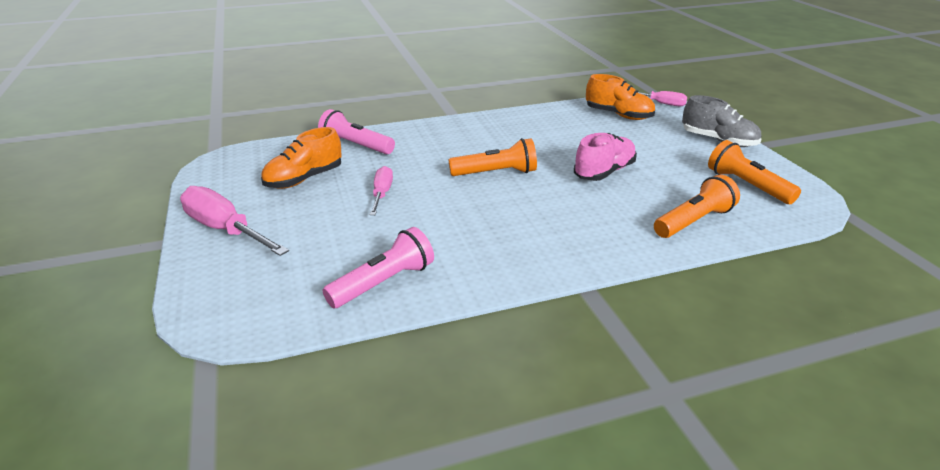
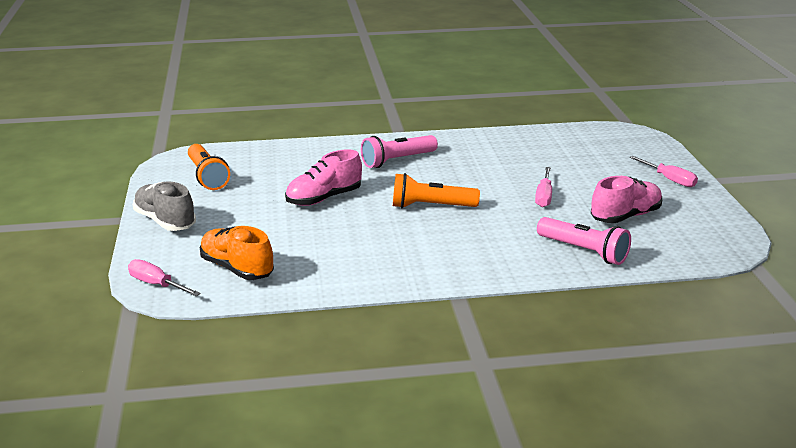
camera: 170 degrees left, 5 degrees down
pink screwdriver [180,186,289,256] -> pink screwdriver [629,156,698,187], size x0.59
orange shoe [261,127,341,189] -> pink shoe [591,176,662,223]
pink flashlight [322,227,434,308] -> pink flashlight moved to [361,135,438,168]
orange flashlight [654,175,740,238] -> none

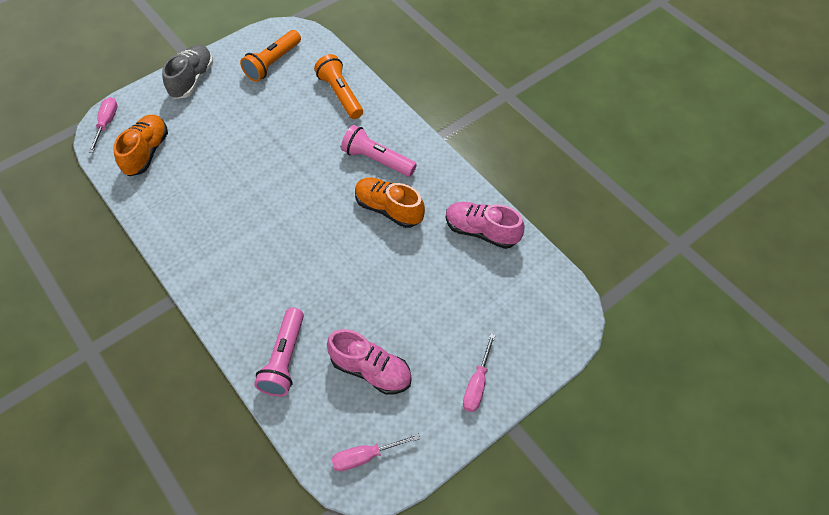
camera: 60 degrees right, 30 degrees up
pink shoe [285,149,362,206] -> pink shoe moved to [446,202,525,249]
orange flashlight [393,173,480,208] -> orange flashlight moved to [314,54,363,119]
pink screwdriver [535,167,552,207] -> pink screwdriver moved to [331,434,420,471]
none -> orange shoe [355,178,425,228]

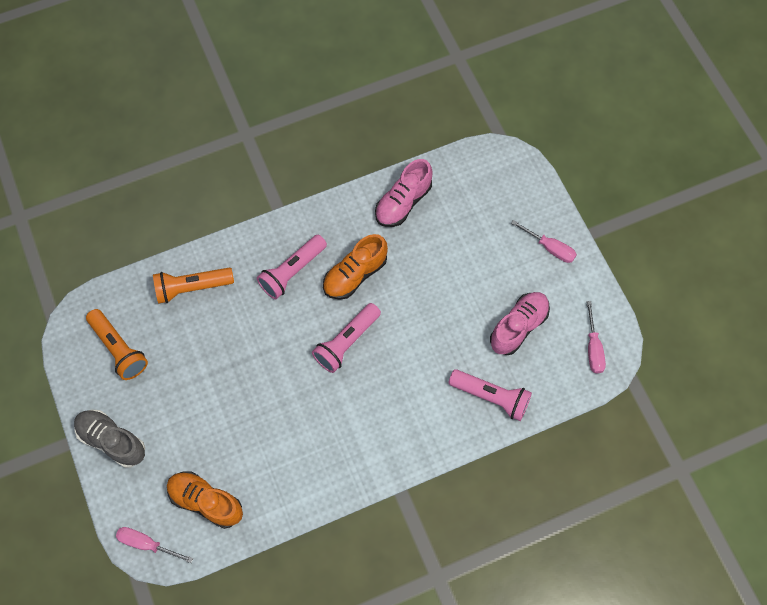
camera: 75 degrees left, 10 degrees up
none -> pink flashlight [312,303,381,373]

